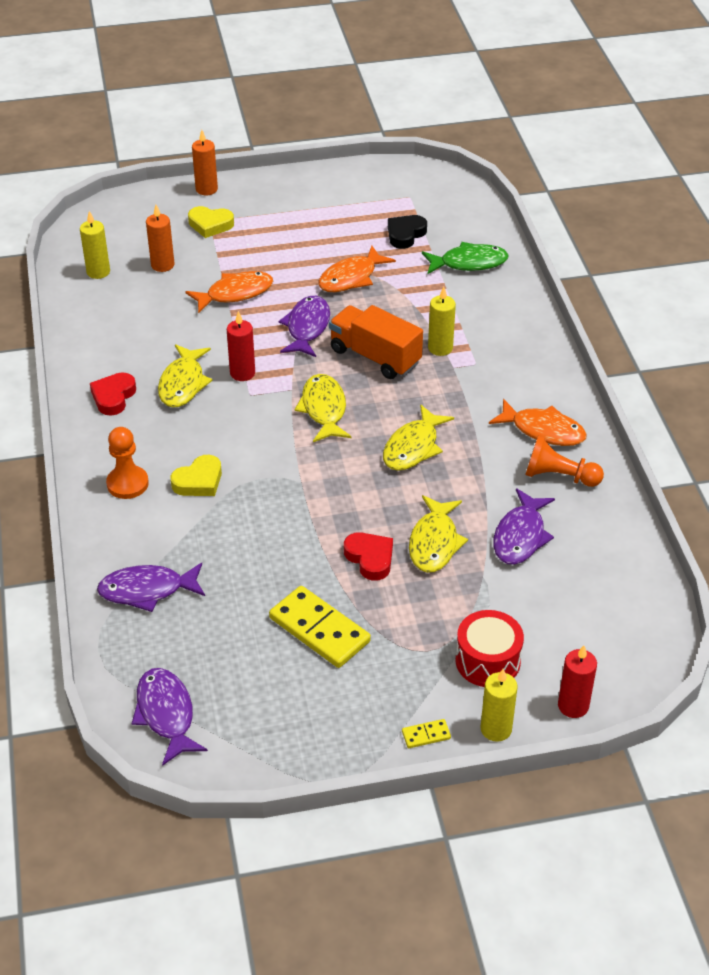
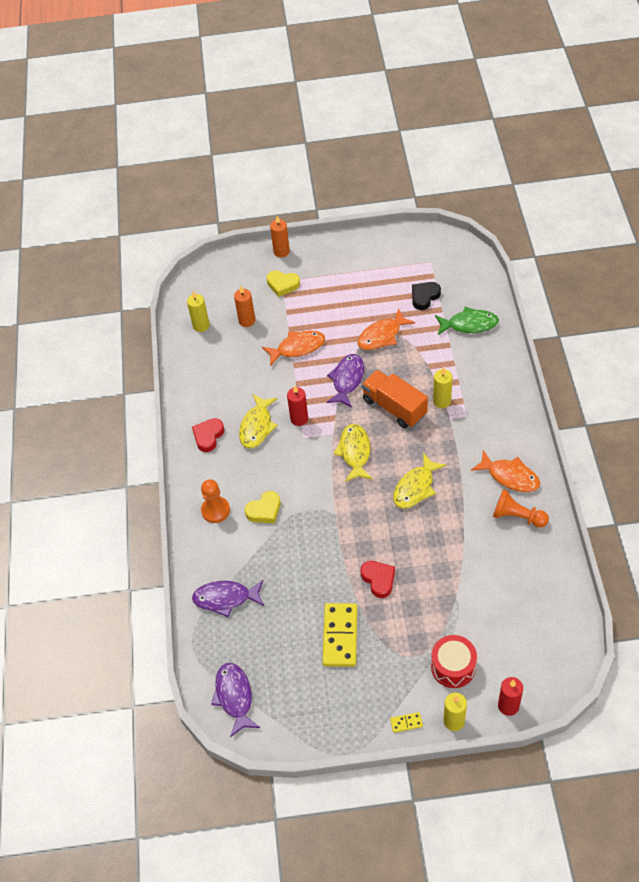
camera: 10 degrees right, 10 degrees up
yellow domino [269,586,371,668] -> yellow domino turned 45 degrees clockwise [322,603,357,667]
yellow fish [409,495,468,573] -> none
purple fish [493,488,555,565] -> none

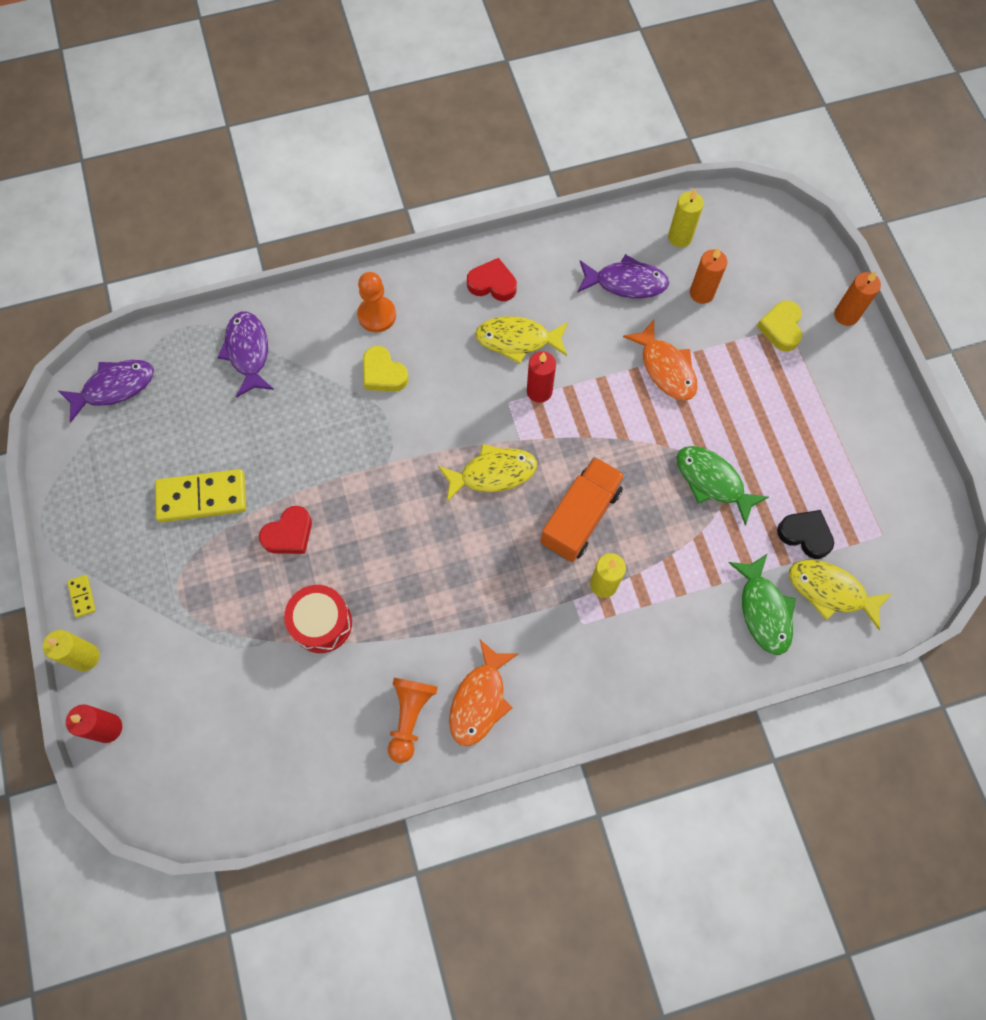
camera: 75 degrees right, 15 degrees up
purple fish [327,354,364,408] -> purple fish moved to [577,254,669,298]
orange fish [358,308,415,350] -> green fish [676,446,769,526]
yellow fish [393,453,446,509] -> yellow fish moved to [789,560,892,630]
red drum [431,635,477,688] -> red drum moved to [284,585,352,653]

